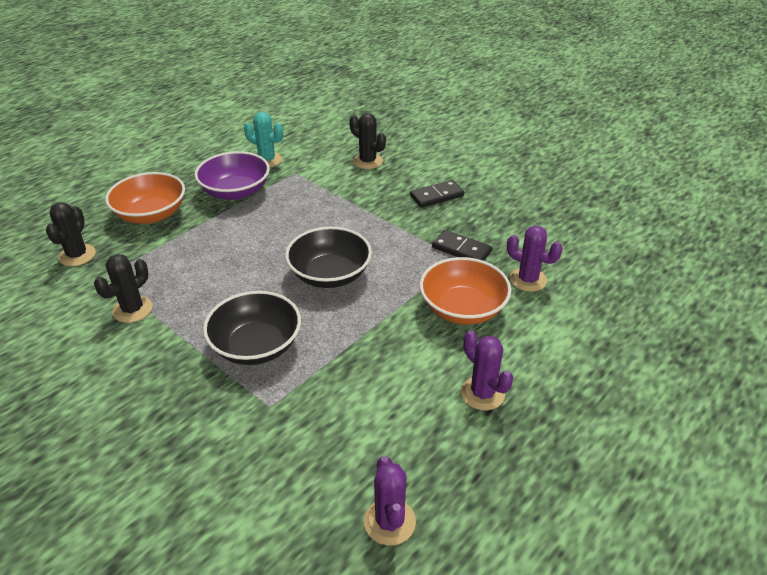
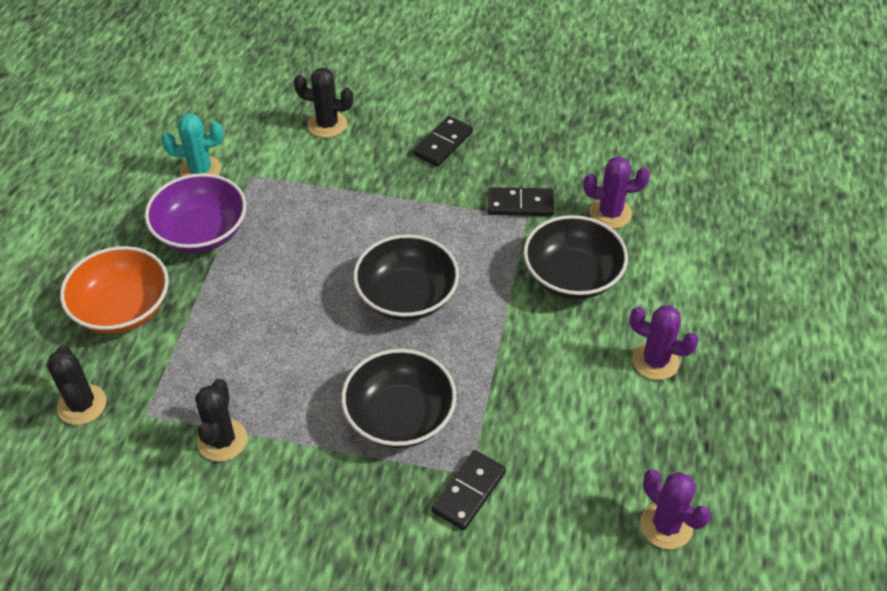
camera: 30 degrees left, 10 degrees up
orange bowl [420,257,511,325] -> black bowl [524,215,628,299]
none -> black domino [432,450,506,530]

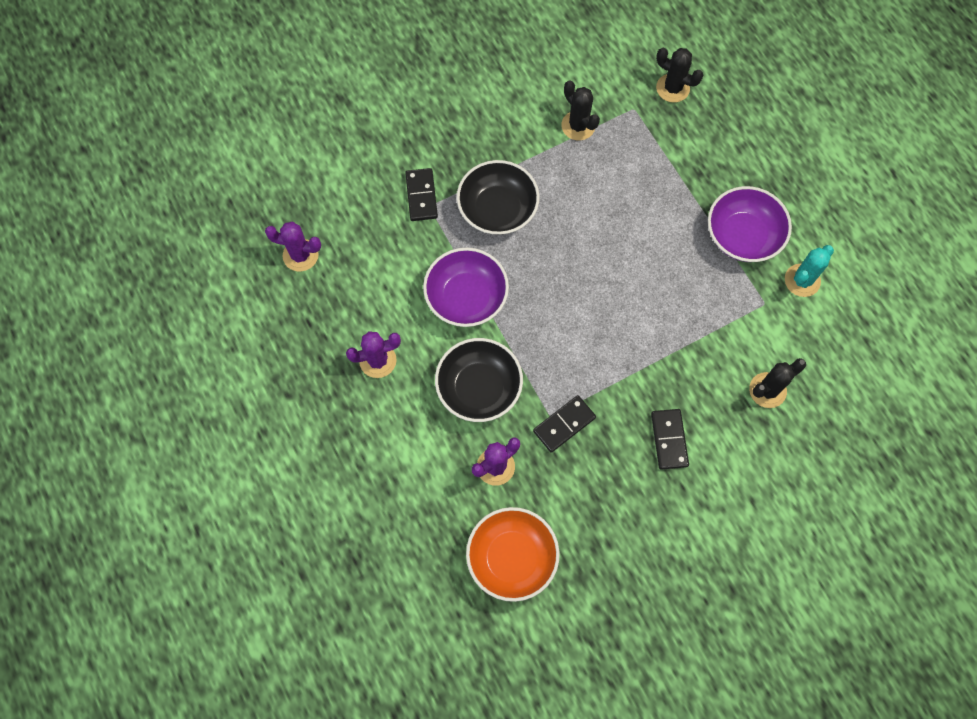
camera: 140 degrees right, 20 degrees up
orange bowl [60,246,169,333] -> orange bowl moved to [466,507,560,602]
black bowl [353,234,459,321] -> none
none -> purple bowl [423,248,509,327]

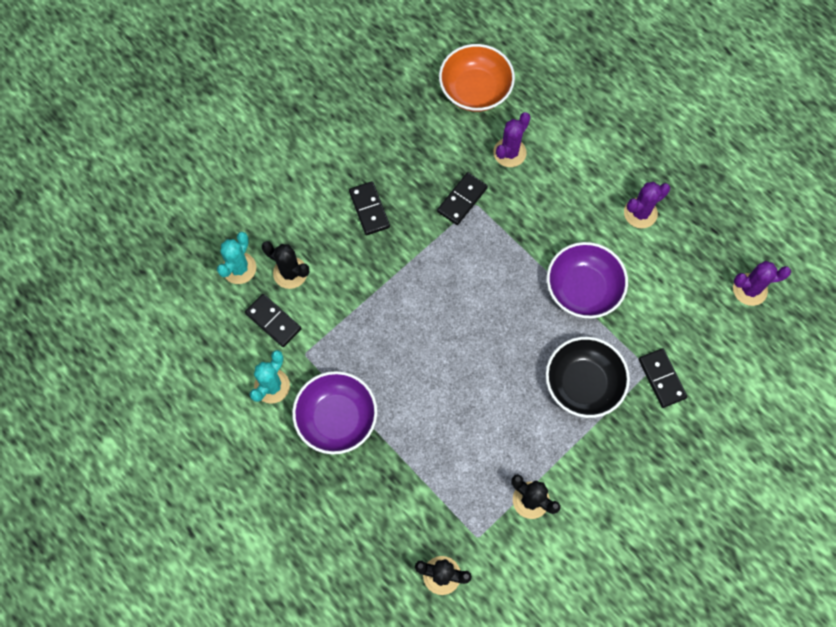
camera: 165 degrees right, 0 degrees up
black bowl [435,338,523,422] -> none
black cactus [749,358,806,408] -> black cactus turned 75 degrees clockwise [262,241,309,289]
none -> turquoise cactus [217,232,256,284]
none -> black domino [245,294,302,347]

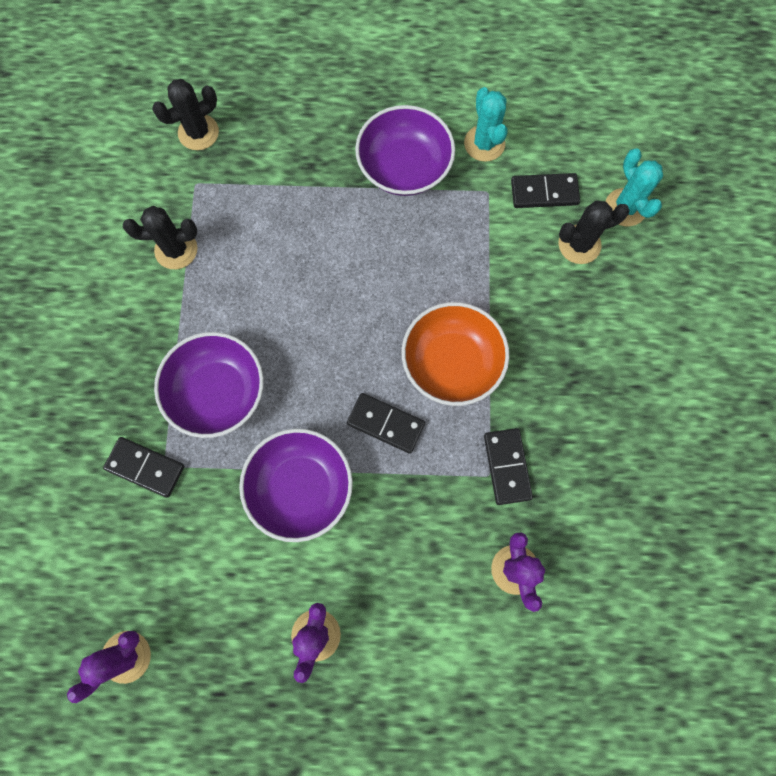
camera: 135 degrees right, 5 degrees up
black domino [349,181,390,235] -> black domino moved to [347,393,425,454]
orange bowl [439,44,515,112] -> orange bowl moved to [402,302,509,406]
black bowl [546,337,630,418] -> purple bowl [154,332,264,438]

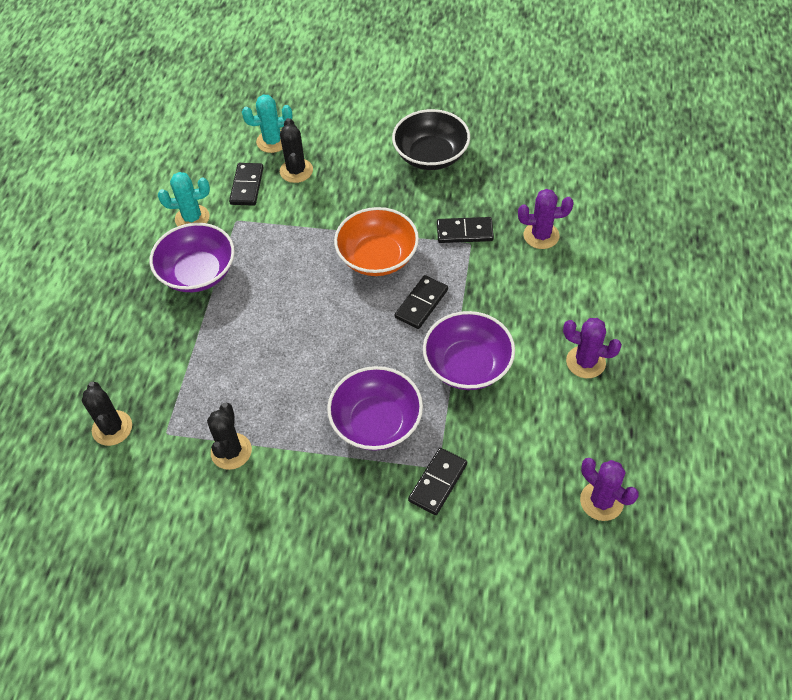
camera: 80 degrees left, 20 degrees down
none -> black bowl [392,109,470,170]

